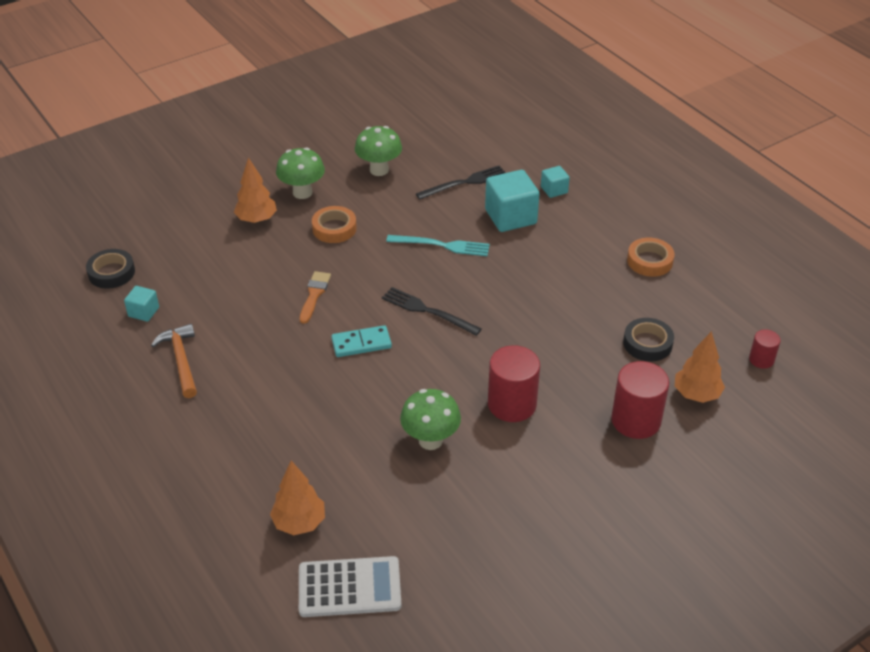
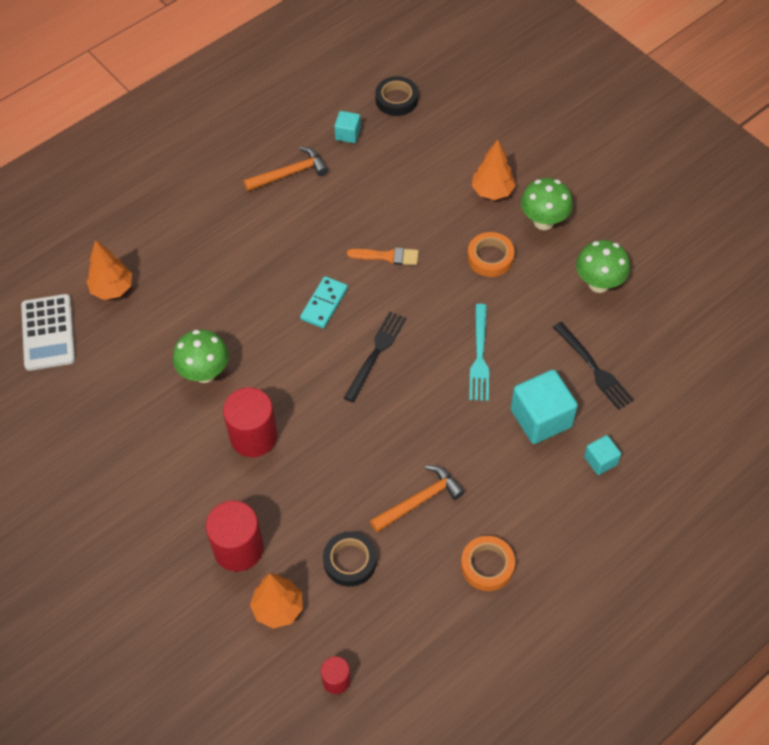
camera: 85 degrees right, 15 degrees up
turquoise domino [331,325,392,357] -> turquoise domino turned 45 degrees clockwise [300,276,348,328]
none -> orange hammer [370,465,465,532]

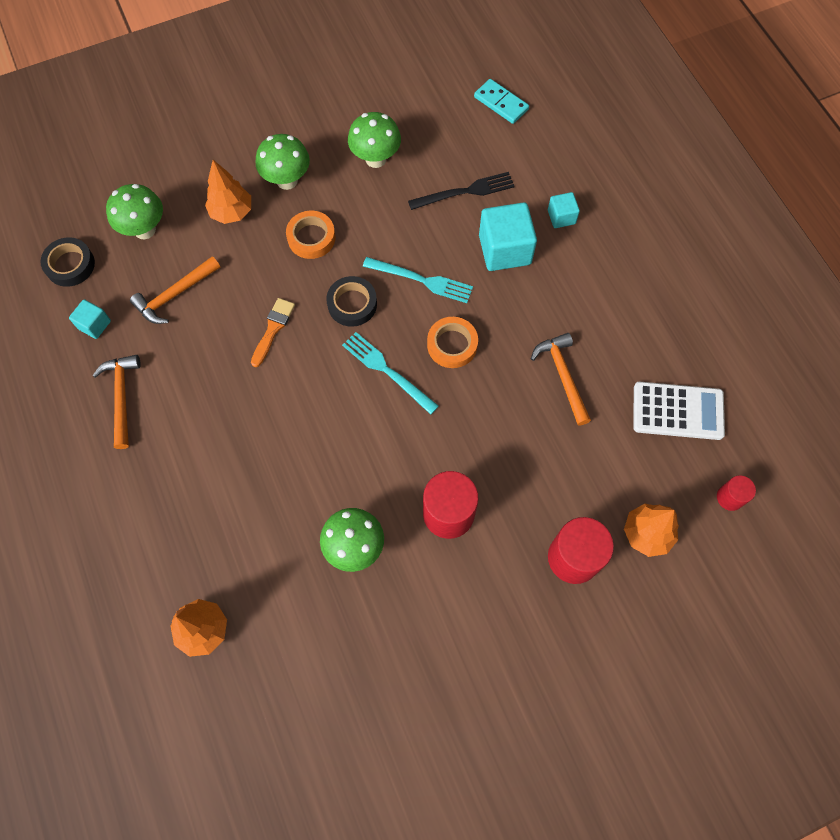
camera: 75 degrees left, 10 degrees up
white calculator [21,294,75,371] -> white calculator moved to [633,382,725,440]
turquoise domino [300,276,348,328] -> turquoise domino moved to [474,79,529,124]
black tape [323,531,377,587] -> black tape moved to [326,276,377,327]
black fork [344,312,406,402] -> turquoise fork [342,332,439,415]
orange tape [461,536,515,591] -> orange tape moved to [427,317,478,368]
none -> green mushroom [106,184,163,240]
none -> orange hammer [130,256,220,324]

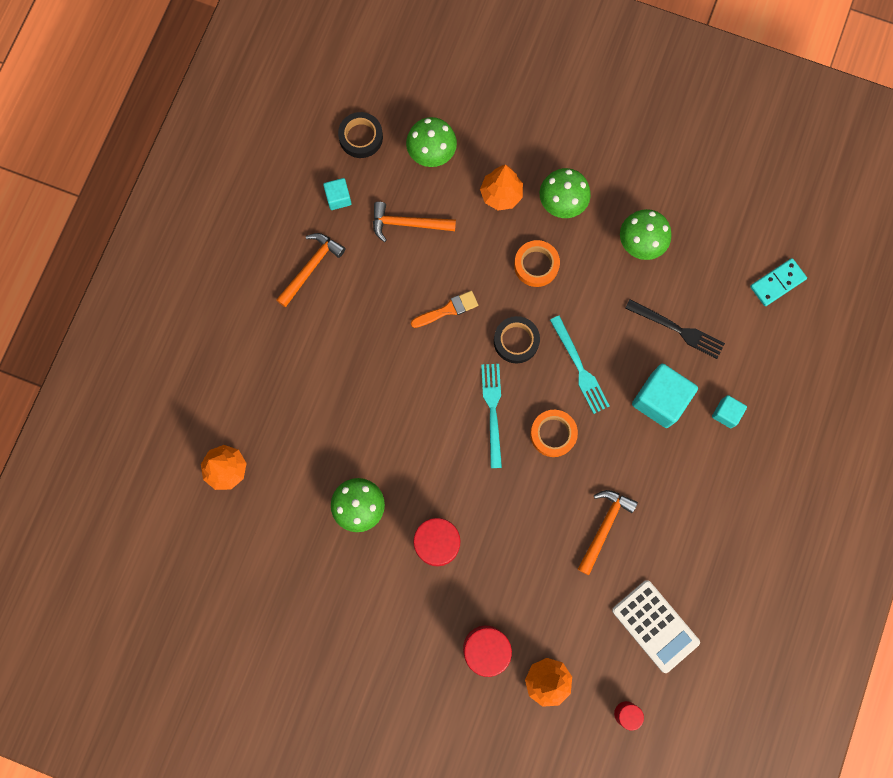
camera: 45 degrees right, 10 degrees up
turquoise domino [474,79,529,124] -> turquoise domino turned 60 degrees clockwise [750,258,807,306]

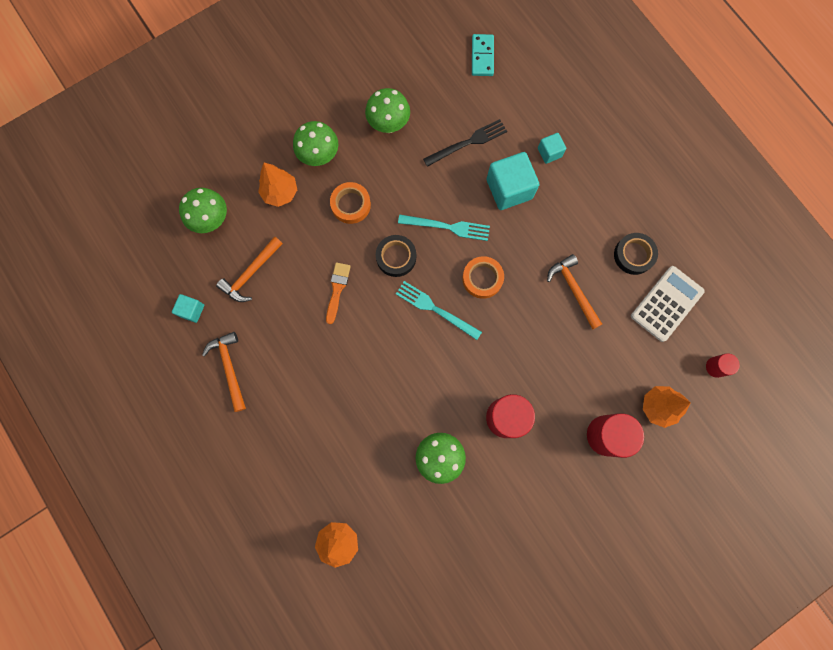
camera: 55 degrees left, 0 degrees up
black tape [338,112,383,158] -> black tape moved to [614,233,658,275]
white calculator [612,580,700,673] -> white calculator turned 45 degrees counterclockwise [631,266,705,342]

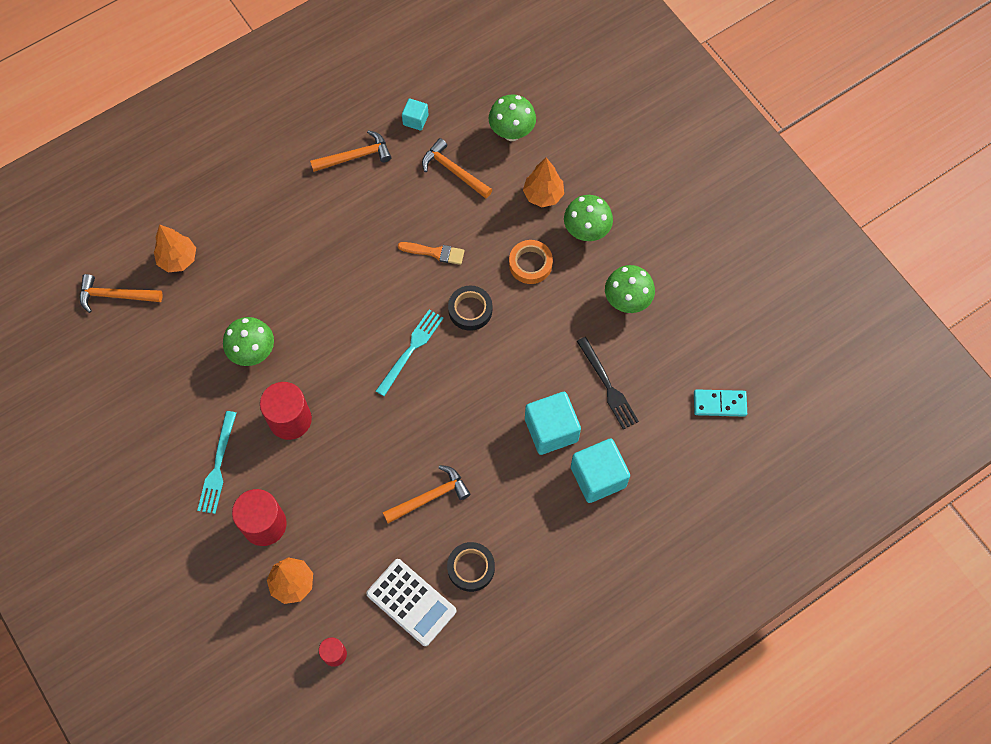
camera: 90 degrees right, 10 degrees down
turquoise fork [398,215,490,241] -> turquoise fork moved to [197,411,236,514]
orange tape [462,256,504,299] -> none
turquoise cube [538,133,566,164] -> turquoise cube [571,438,630,503], size x1.90
none -> orange hammer [80,274,162,313]

